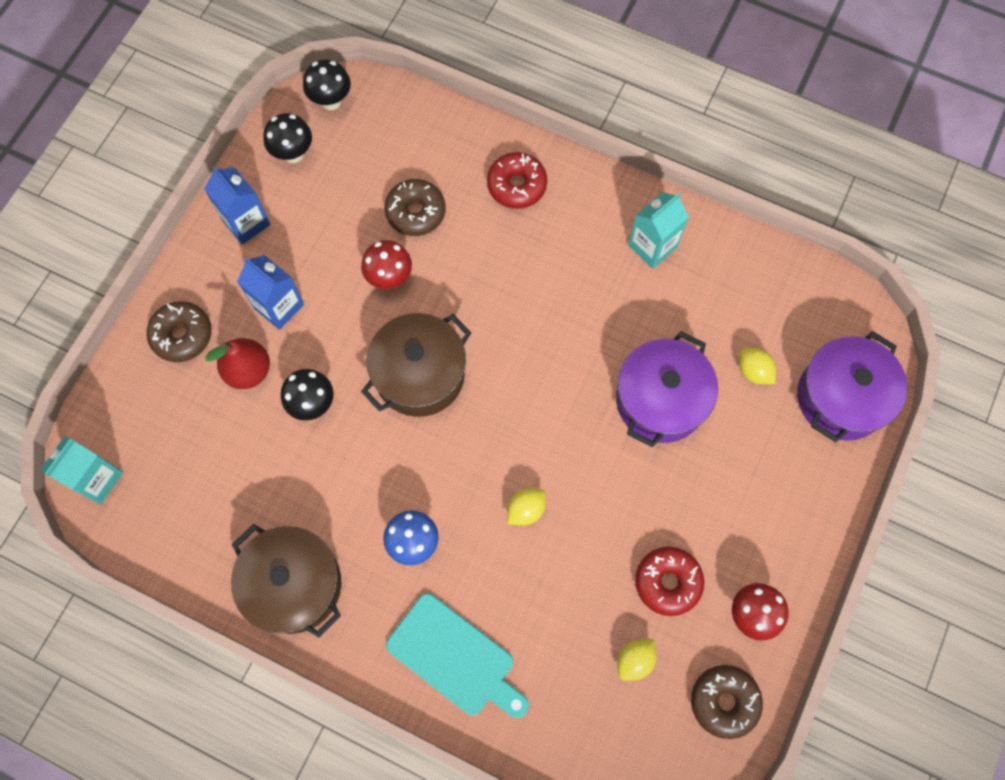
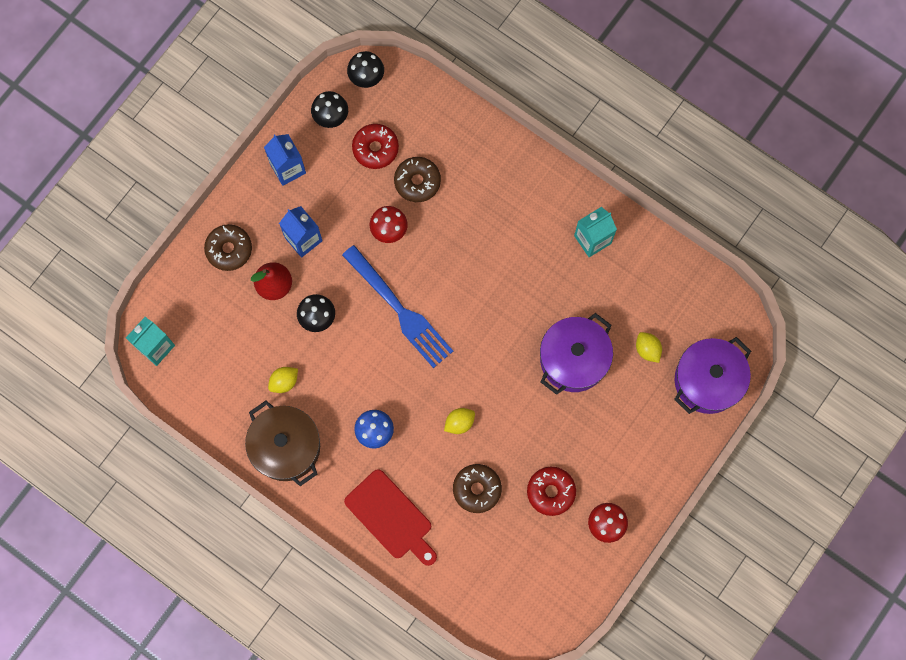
camera: 10 degrees right, 5 degrees up
brown pot [361,313,471,417] -> blue fork [342,245,453,368]
turquoise cutting board [386,593,529,718] -> red cutting board [344,469,437,566]
red donut [487,152,547,209] -> red donut moved to [352,124,399,169]
yellow lemon [617,639,657,681] -> yellow lemon moved to [268,367,298,393]
brown donut [691,665,763,739] -> brown donut moved to [453,464,502,513]

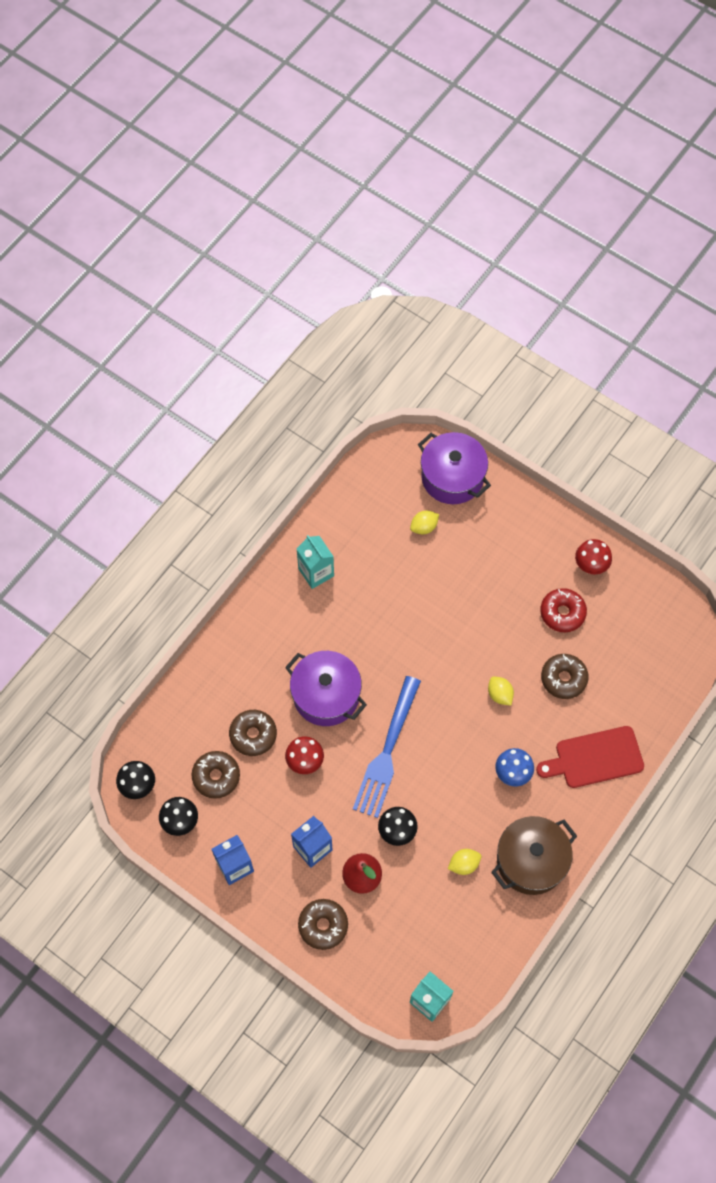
camera: 90 degrees left, 10 degrees down
yellow lemon [268,367,298,393] -> yellow lemon turned 75 degrees counterclockwise [448,849,481,875]
blue fork [342,245,453,368] -> blue fork turned 150 degrees clockwise [353,676,421,818]
red cutting board [344,469,437,566] -> red cutting board turned 150 degrees counterclockwise [536,726,644,788]
red donut [352,124,399,169] -> brown donut [192,751,240,799]
purple pot [540,313,613,395] -> purple pot moved to [285,651,367,726]

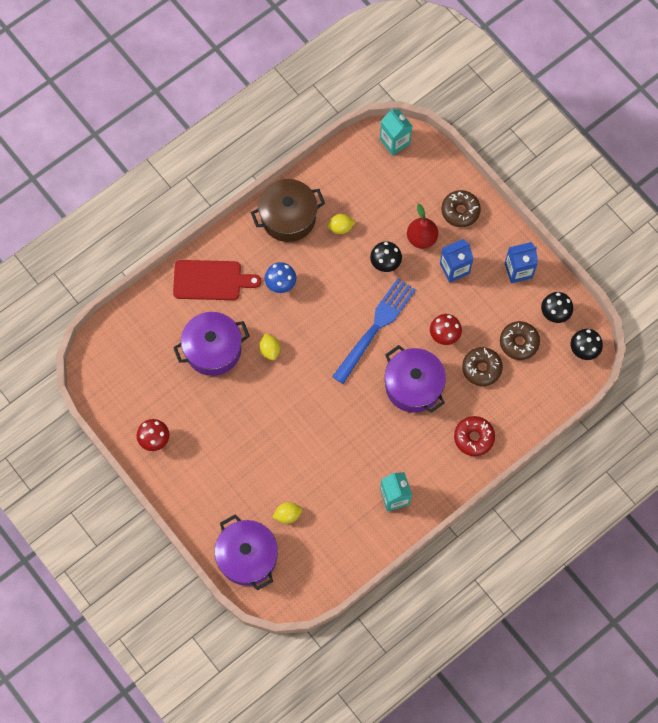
camera: 165 degrees left, 5 degrees up
red donut [540,588,587,632] -> red donut moved to [454,416,495,456]
brown donut [541,654,588,699] -> purple pot [173,312,250,376]

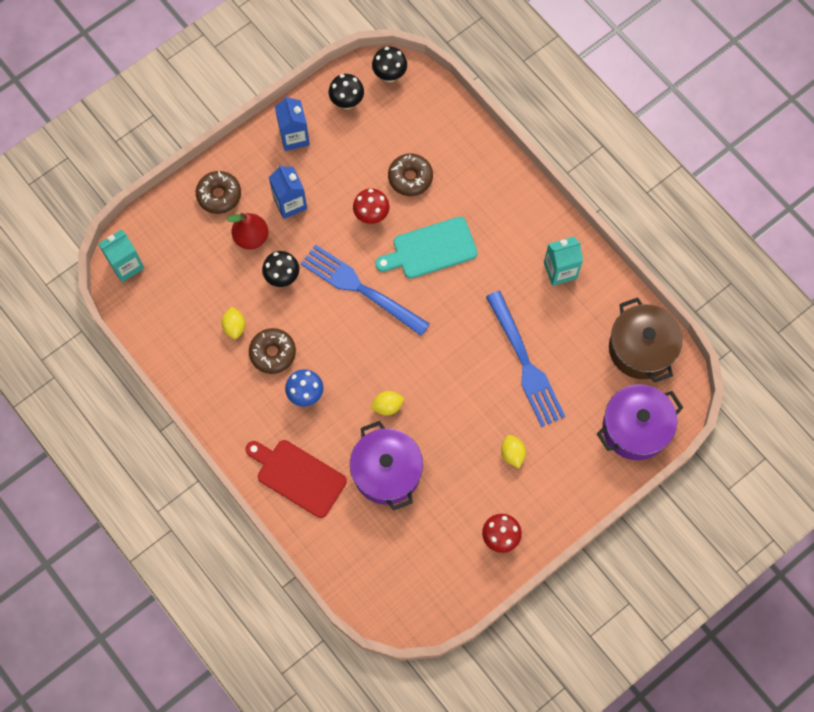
camera: 90 degrees left, 0 degrees up
red cutting board [173,260,261,300] -> red cutting board turned 60 degrees counterclockwise [246,440,347,518]
brown pot [251,179,325,242] -> brown pot moved to [609,297,683,383]
yellow lemon [273,502,302,524] -> yellow lemon moved to [501,435,526,468]
purple pot [384,345,446,413] -> turquoise cutting board [375,217,478,279]
red donut [454,416,495,456] -> none
brown donut [500,321,540,360] -> brown donut moved to [249,328,296,374]
none -> blue fork [486,291,565,427]

